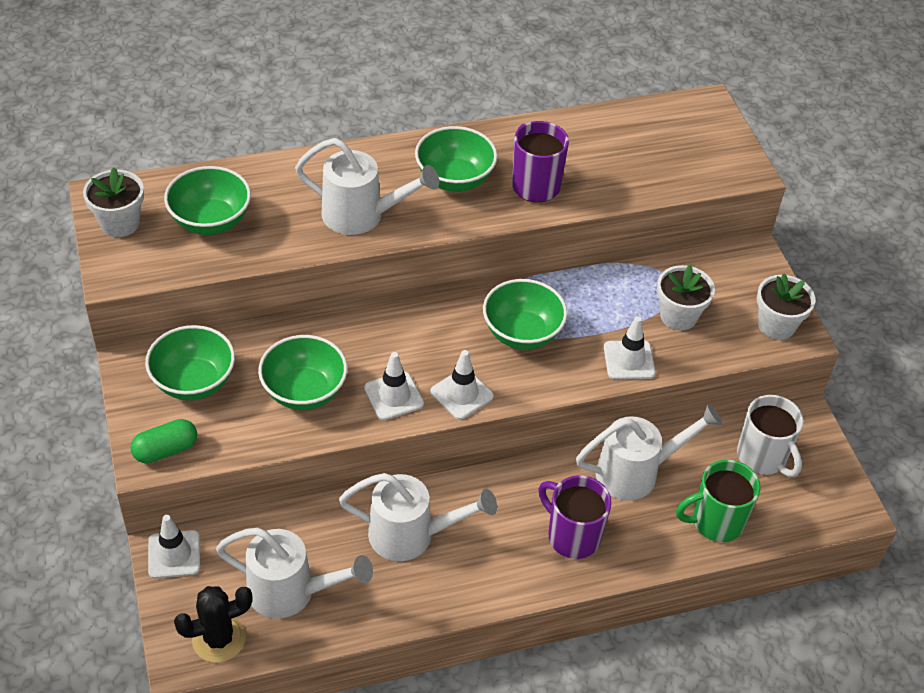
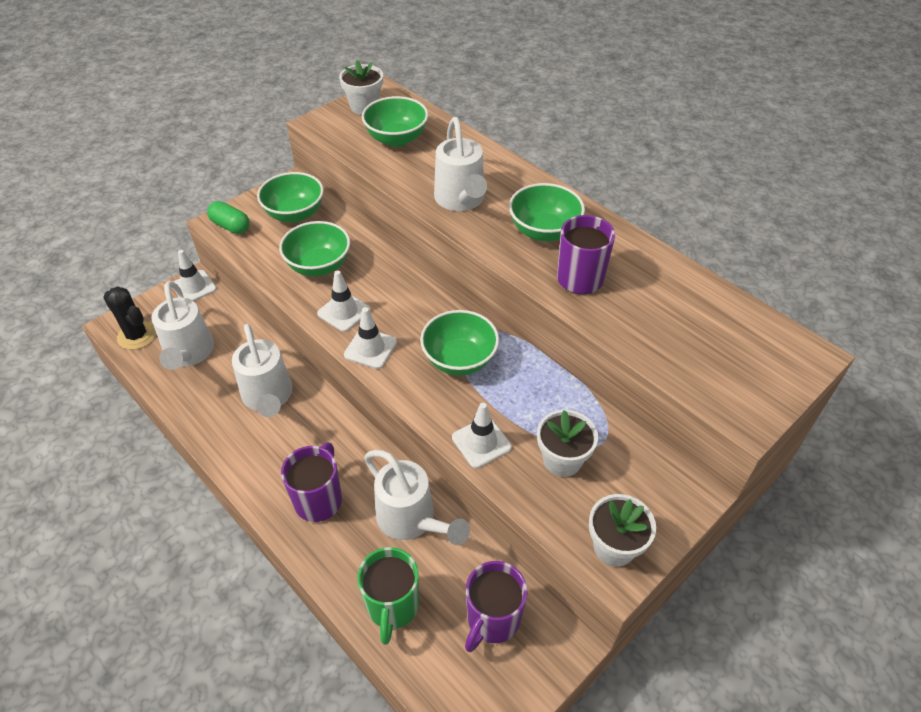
camera: 65 degrees right, 0 degrees up
green mug [676,460,761,542] -> green mug turned 135 degrees counterclockwise [357,547,419,645]
white mug [737,395,803,477] -> purple mug [465,561,528,652]

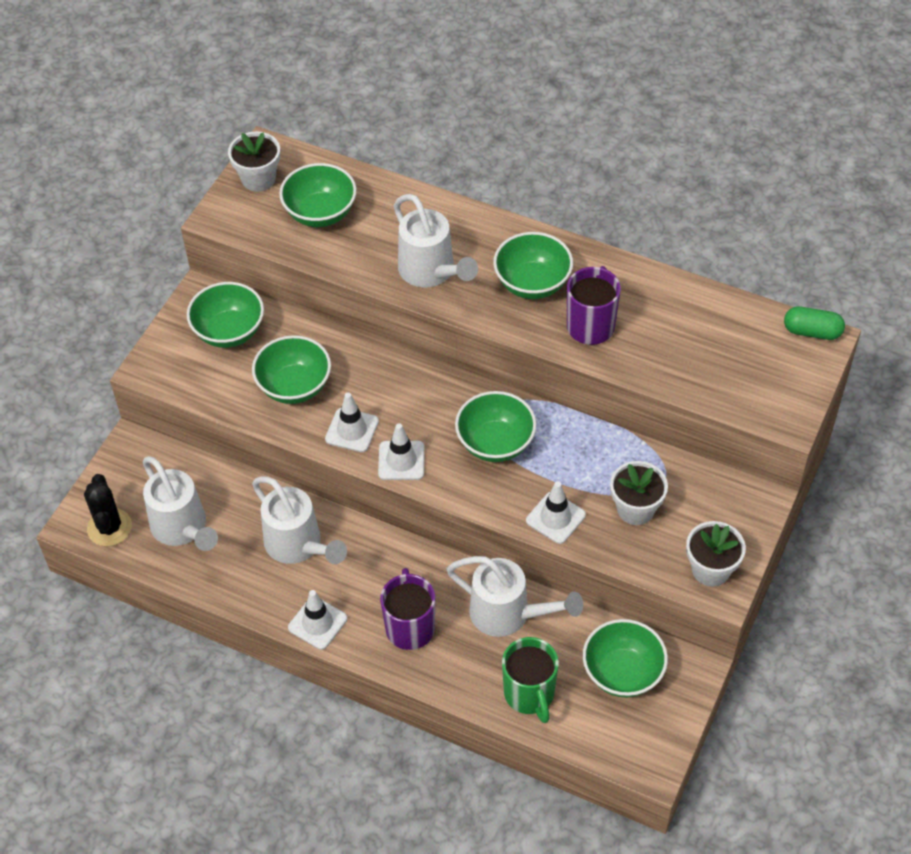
camera: 20 degrees left, 5 degrees up
black cactus [103,286,156,350] -> black cactus turned 60 degrees clockwise [84,474,132,546]
white traffic cone [173,250,217,301] -> white traffic cone moved to [288,590,347,650]
green capsule [207,201,250,234] -> green capsule moved to [784,306,845,340]
purple mug [465,561,528,652] -> green bowl [583,619,668,697]

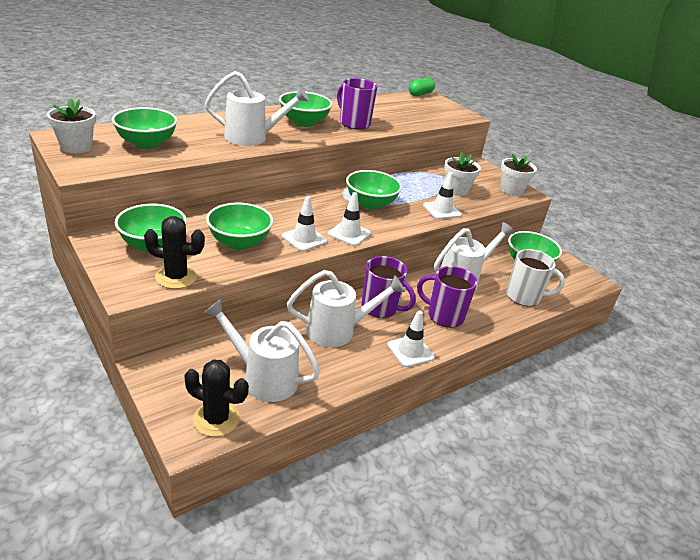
camera: 65 degrees left, 20 degrees down
white watering can [143,456,218,551] -> white watering can turned 150 degrees counterclockwise [204,299,320,402]
green mug [502,637,559,723] -> white mug [506,249,565,306]
none -> black cactus [144,216,205,289]
none -> purple mug [362,256,416,318]

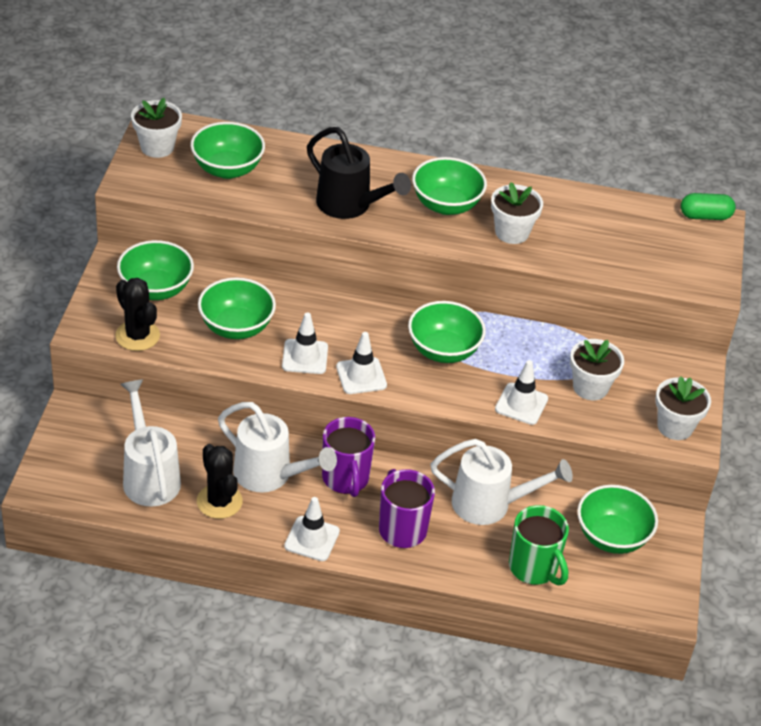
camera: 45 degrees right, 10 degrees up
black cactus [184,360,249,437] -> black cactus moved to [197,444,243,519]
white watering can [205,71,309,146] -> black watering can [307,127,411,219]
purple mug [337,78,377,130] -> white flower pot [491,182,543,244]
white mug [506,249,565,306] -> green mug [509,505,569,585]

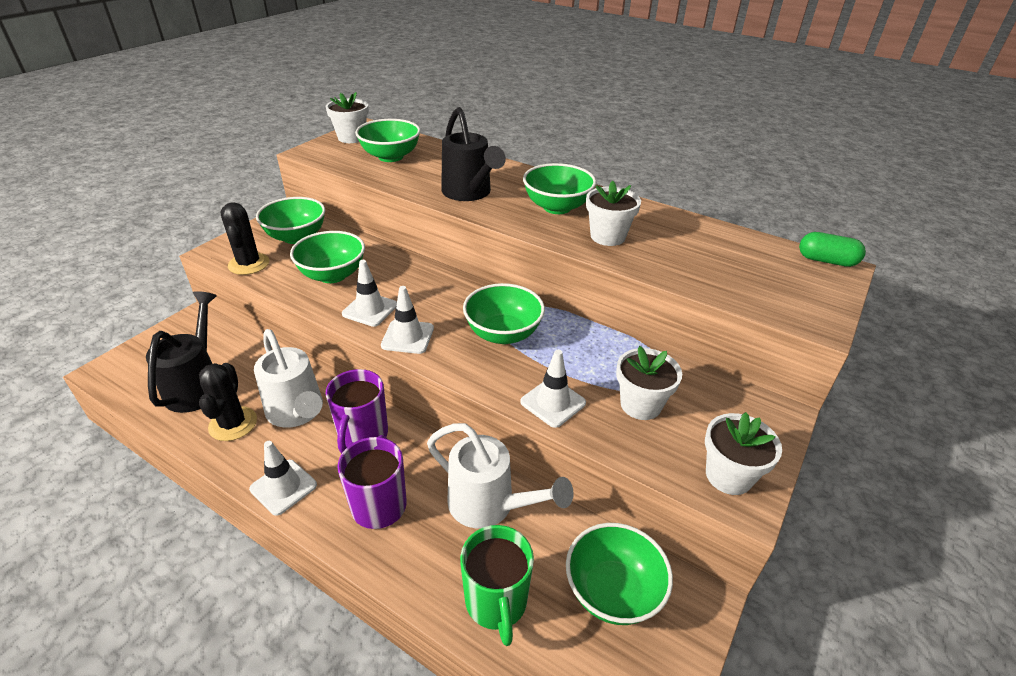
camera: 25 degrees right, 5 degrees down
white watering can [120,379,181,507] -> black watering can [146,291,217,413]

